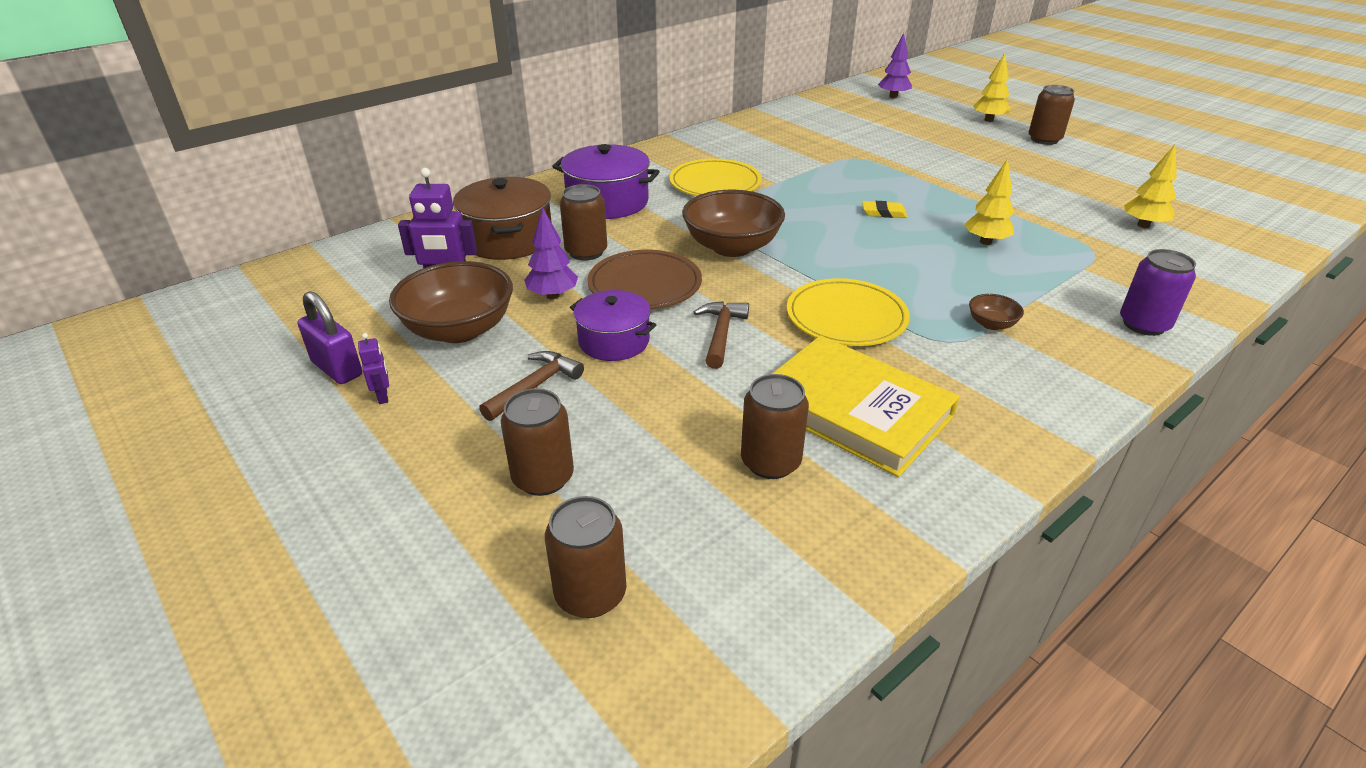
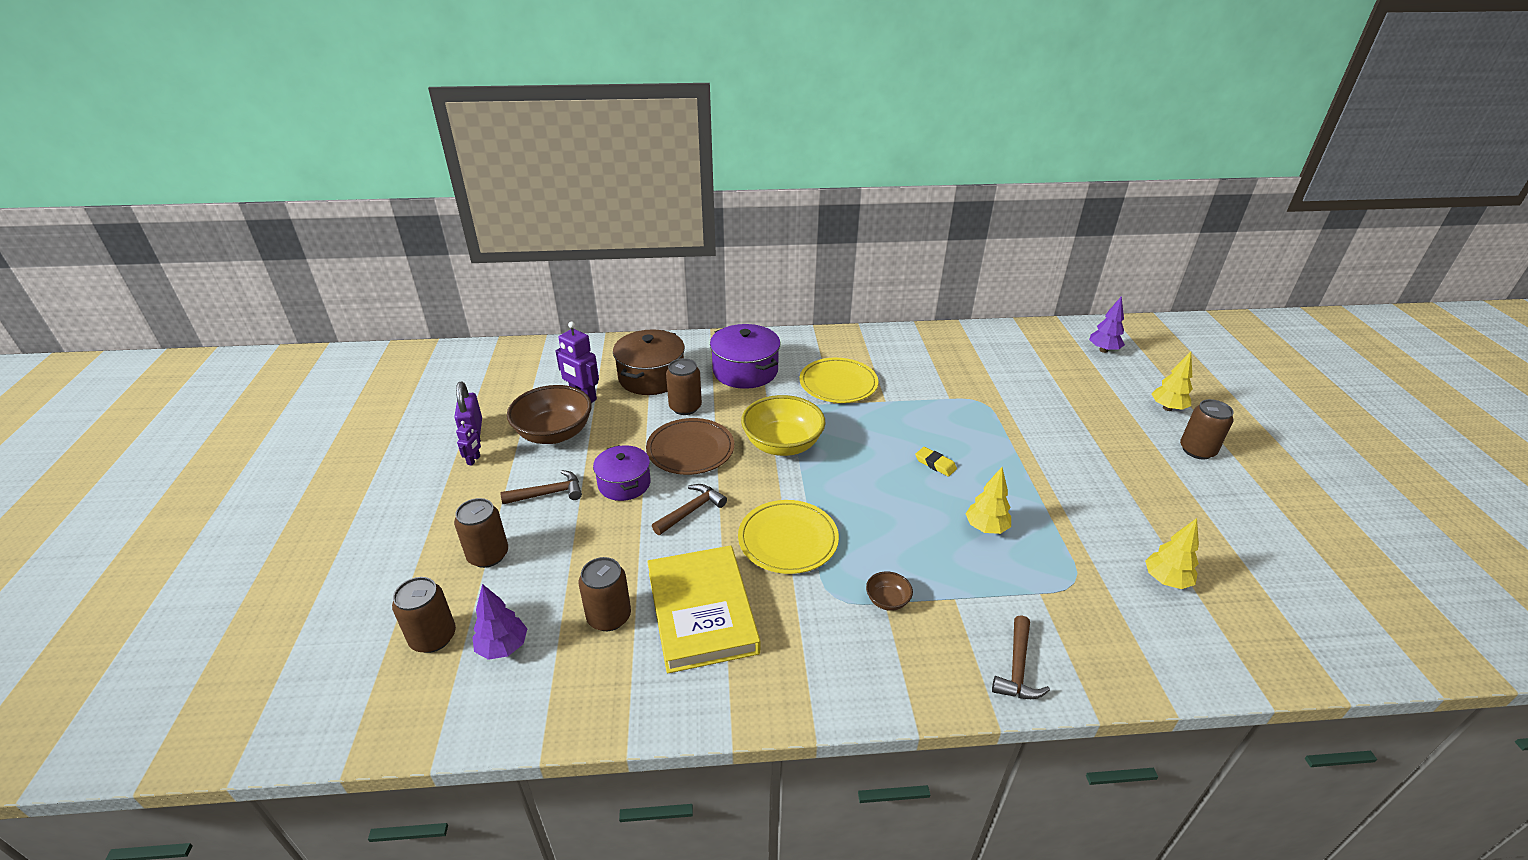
camera: 35 degrees right, 0 degrees up
purple tree [524,207,578,300] -> purple tree moved to [472,584,527,660]
brown bowl [682,190,785,257] -> yellow bowl [741,395,826,456]
purple can [1120,249,1196,336] -> brown hammer [992,615,1050,699]

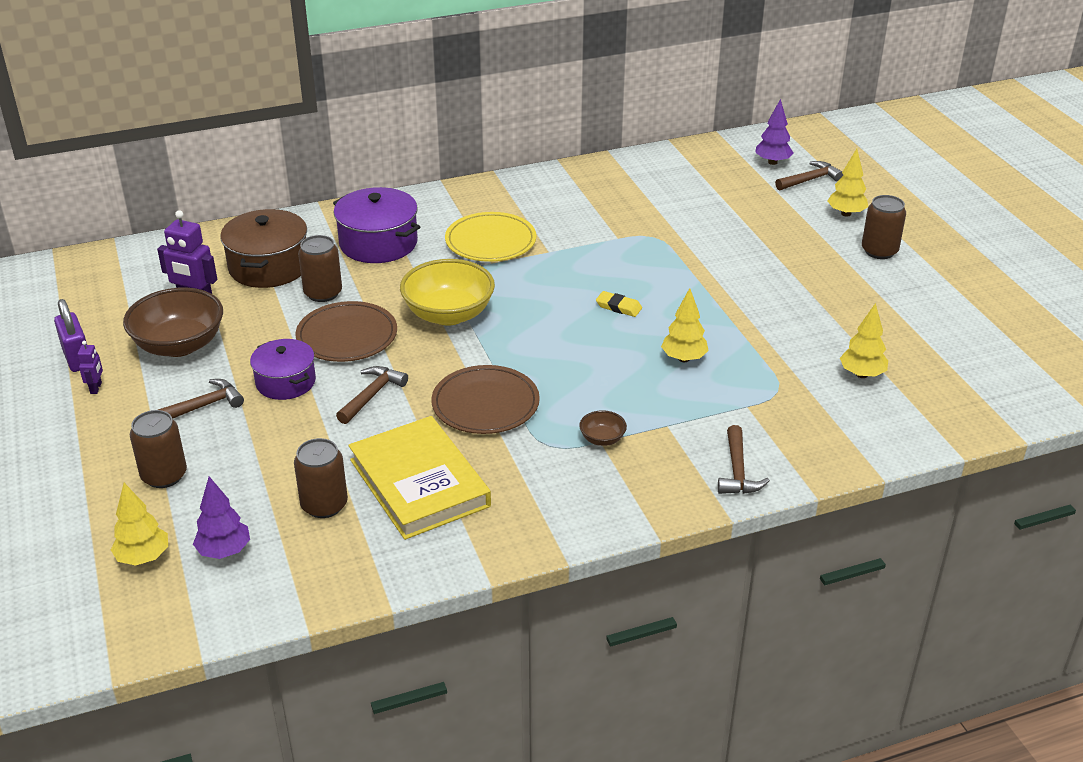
camera: 15 degrees left, 0 degrees up
brown can [392,577,456,653] -> yellow tree [111,483,168,566]
yellow plate [738,500,839,574] -> brown plate [431,365,540,434]
none -> brown hammer [775,161,843,191]

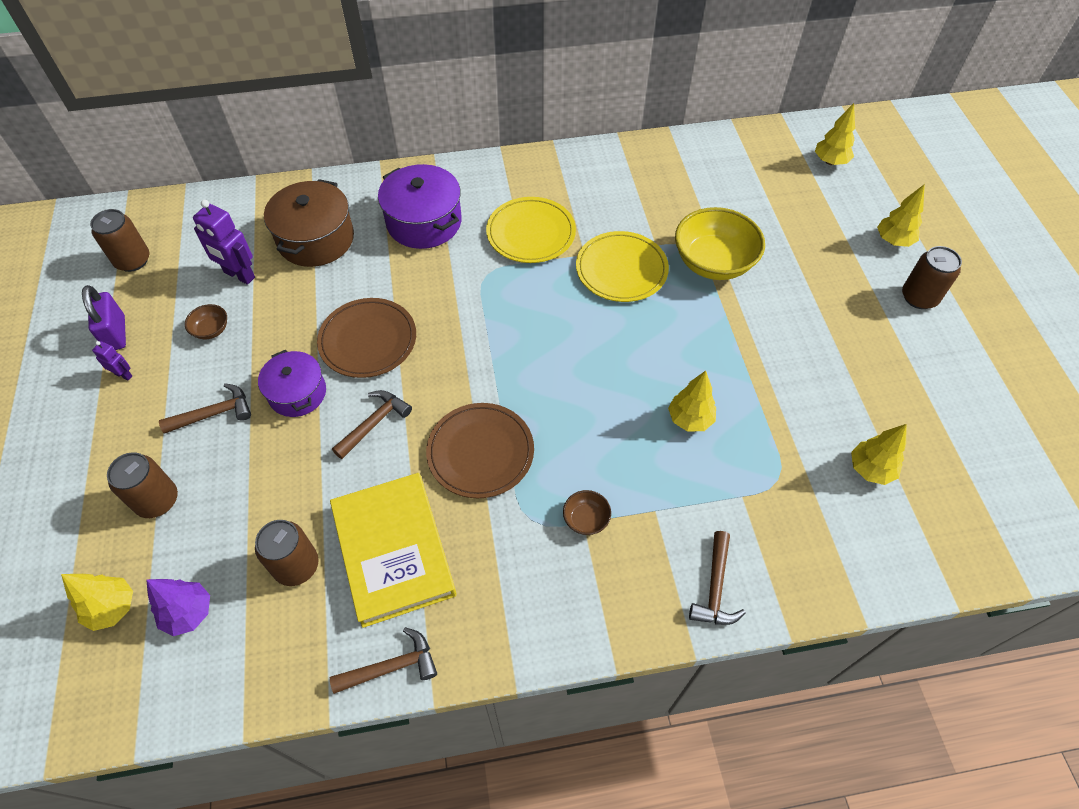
camera: 10 degrees right, 20 degrees up
purple robot [78,341,103,394] -> purple robot turned 75 degrees counterclockwise [92,341,132,381]
brown bowl [123,288,223,357] -> brown bowl [185,304,227,340], size x0.45
brown can [298,235,342,302] -> brown can moved to [90,209,149,272]
yellow bowl [400,259,495,326] -> yellow bowl moved to [675,207,765,280]
yellow eraser [596,291,642,317] -> none
purple tree [755,99,793,165] -> yellow tree [815,103,855,165]
brown hammer [775,161,843,191] -> brown hammer moved to [330,627,437,694]
none -> yellow plate [576,231,669,302]

